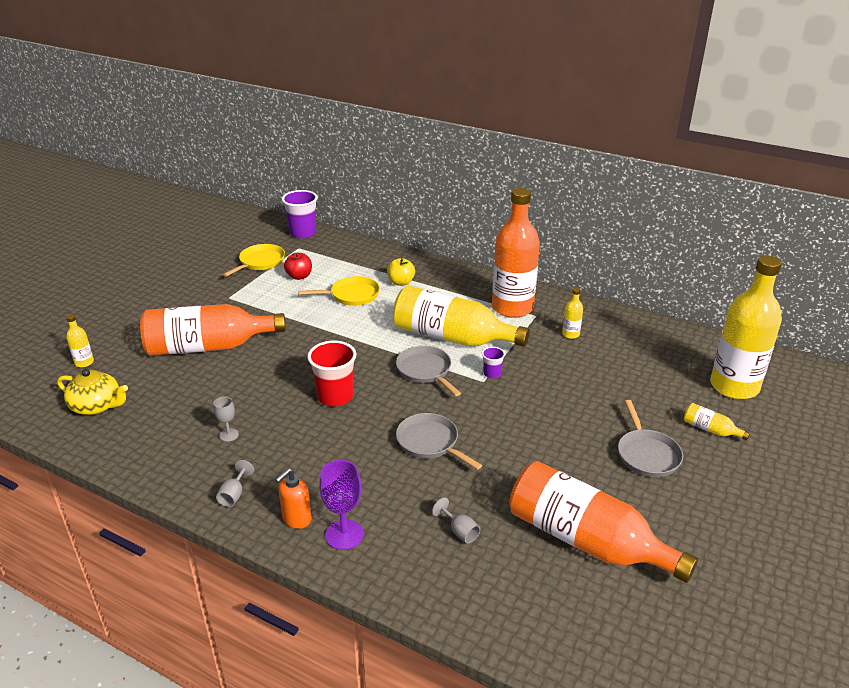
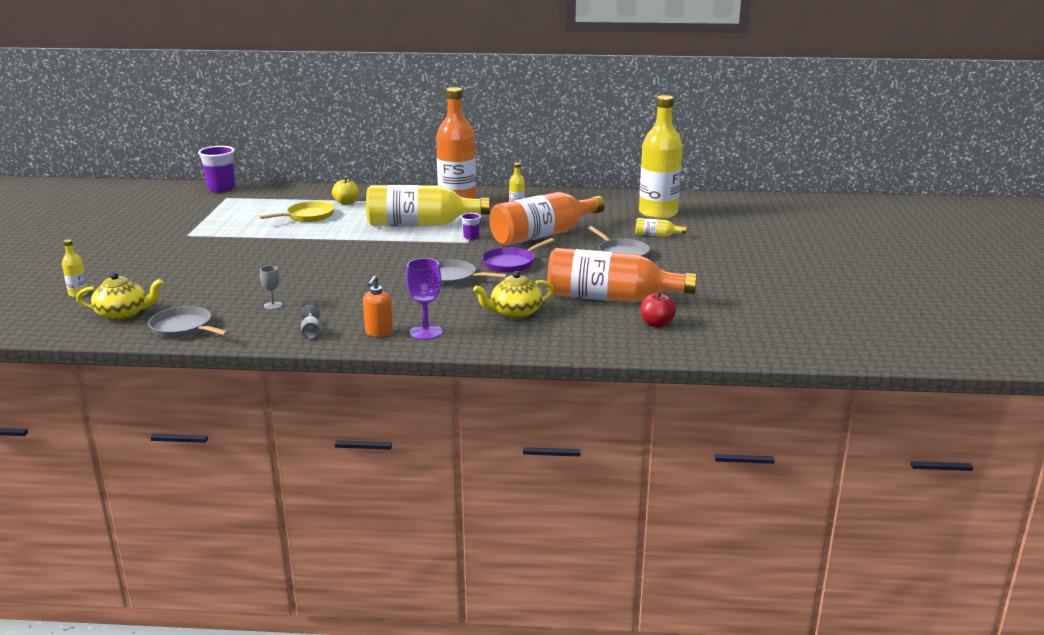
camera: 25 degrees left, 10 degrees down
orange bottle [140,304,286,356] -> orange bottle moved to [489,192,605,246]
yellow pan [223,244,285,277] -> none
red apple [284,253,312,280] -> red apple moved to [640,292,676,328]
red cup [307,341,356,406] -> none
grey pan [396,346,461,396] -> grey pan moved to [148,306,229,338]
grey goblet [432,497,480,543] -> yellow teapot [473,271,554,319]
none -> purple pan [482,238,555,273]

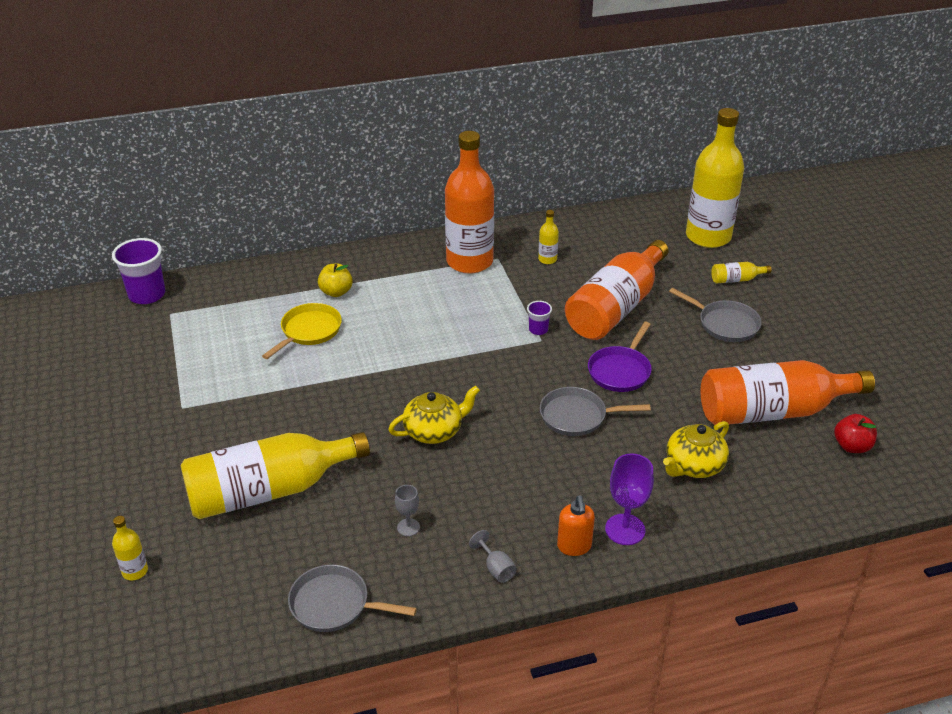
camera: 20 degrees left, 15 degrees up
yellow teapot [76,272,163,320] -> yellow teapot moved to [388,385,480,444]
yellow bottle [366,185,490,226] -> yellow bottle moved to [181,432,370,519]

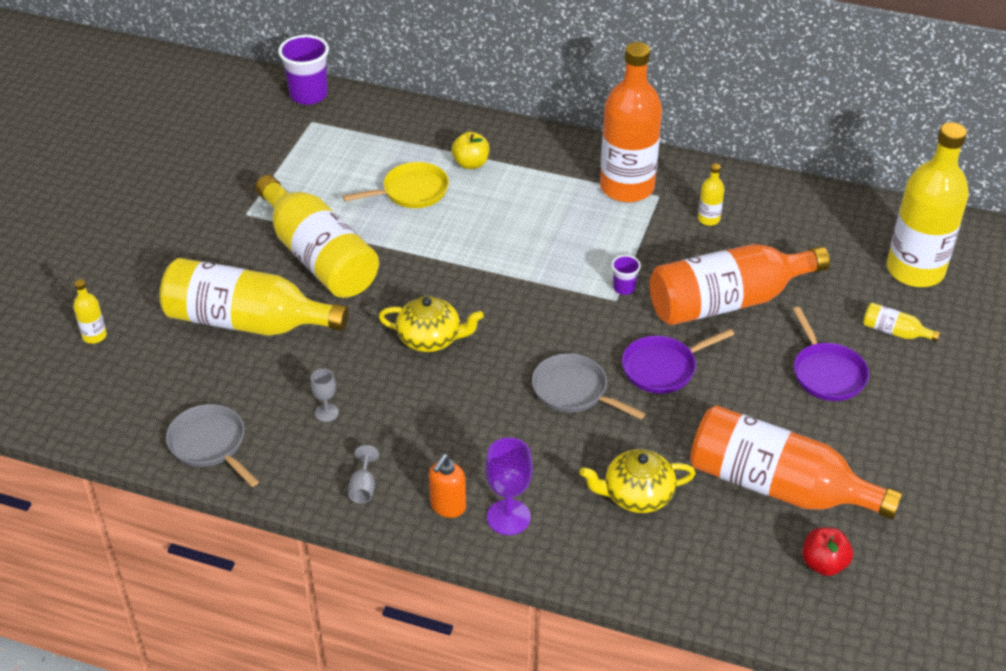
camera: 35 degrees right, 5 degrees up
grey pan [669,288,762,342] -> purple pan [792,307,869,401]
none -> yellow bottle [255,175,379,298]

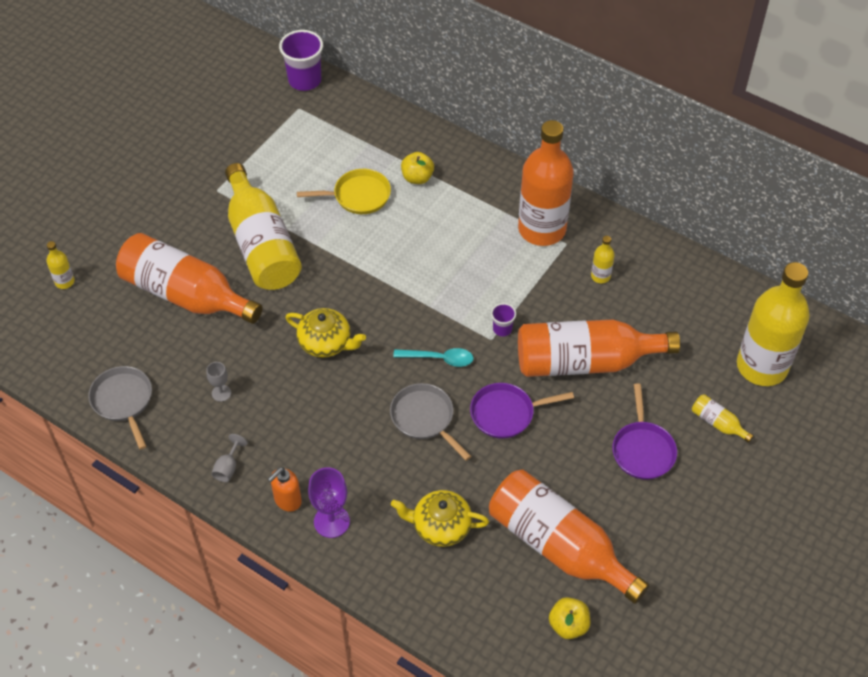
camera: 15 degrees right, 10 degrees up
yellow bottle [160,258,349,336] -> orange bottle [116,233,263,324]
red apple [802,527,853,576] -> yellow apple [549,597,590,639]
none -> turquoise spoon [393,348,473,367]

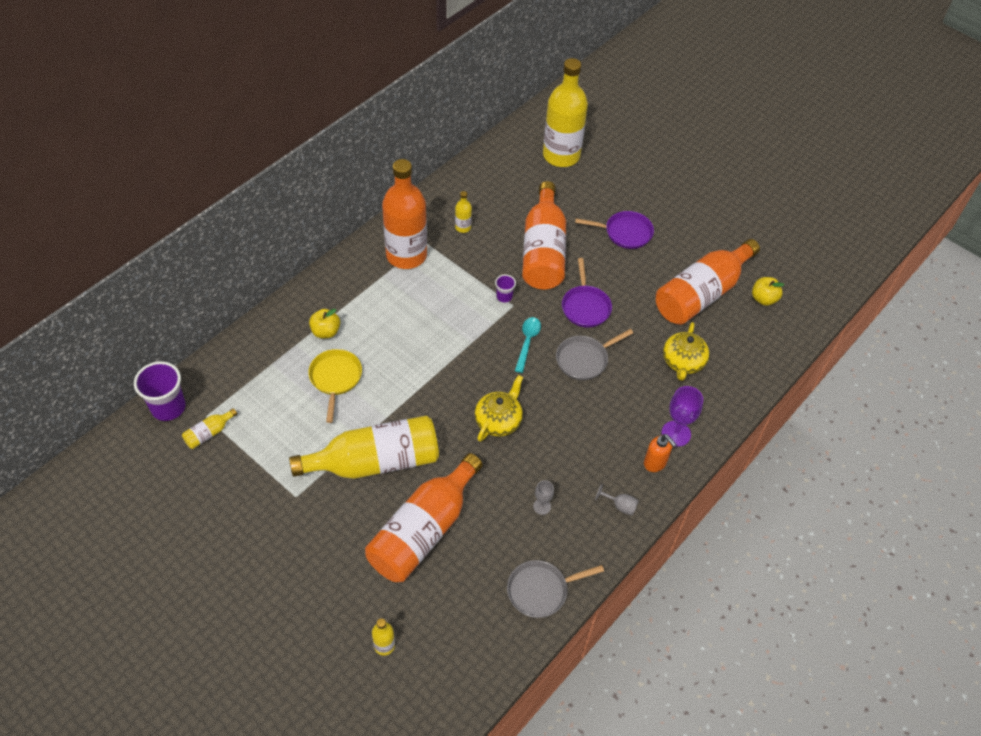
camera: 85 degrees left, 0 degrees up
yellow bottle [692,394,754,443] -> yellow bottle moved to [182,408,237,449]

